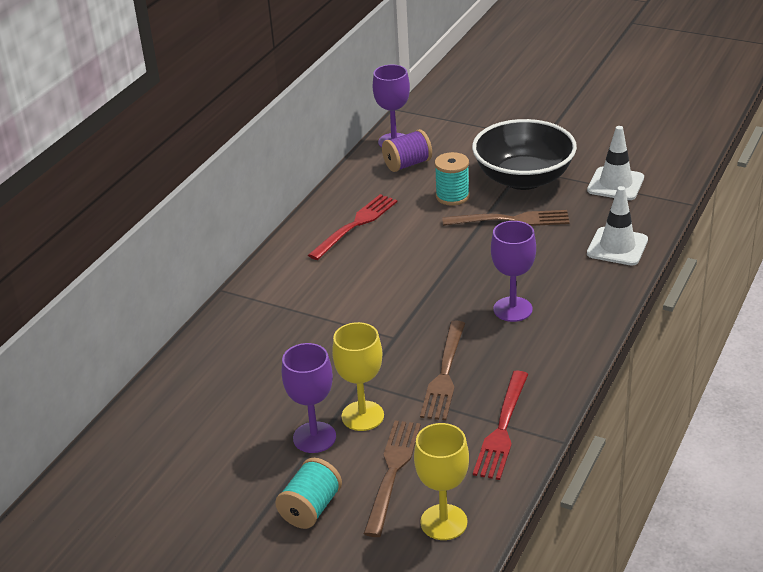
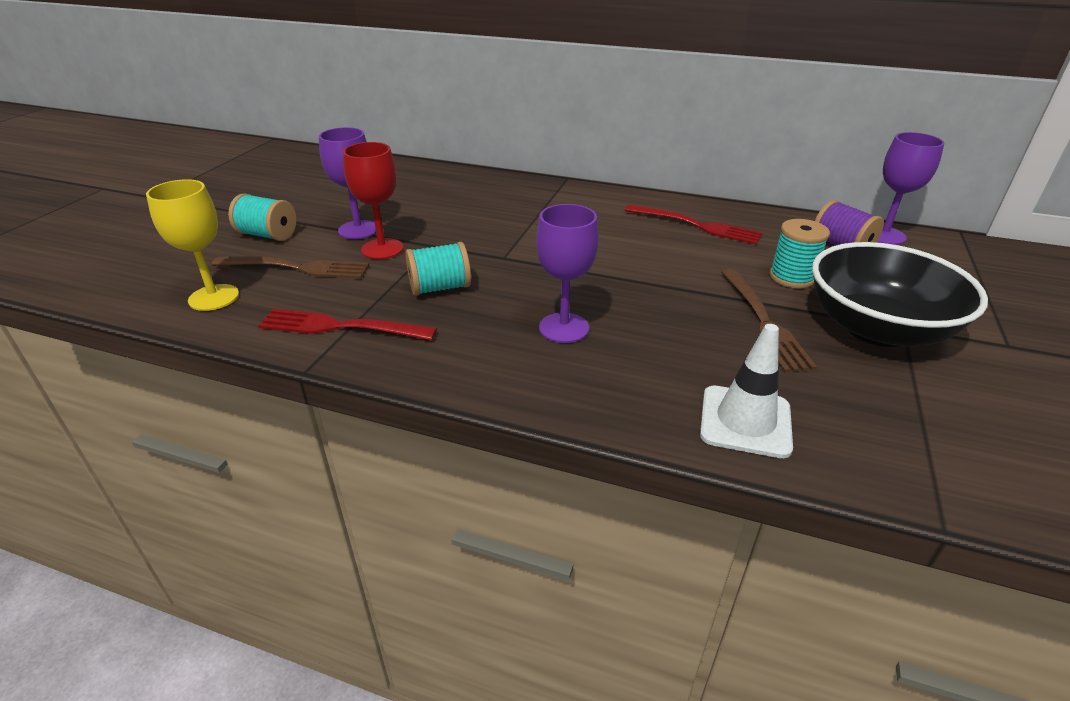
camera: 80 degrees right, 0 degrees up
yellow goblet [332,322,384,431] -> red goblet [343,142,404,259]
brown fork [420,320,465,420] -> turquoise spool [405,242,471,296]
white traffic cone [587,126,644,200] -> none

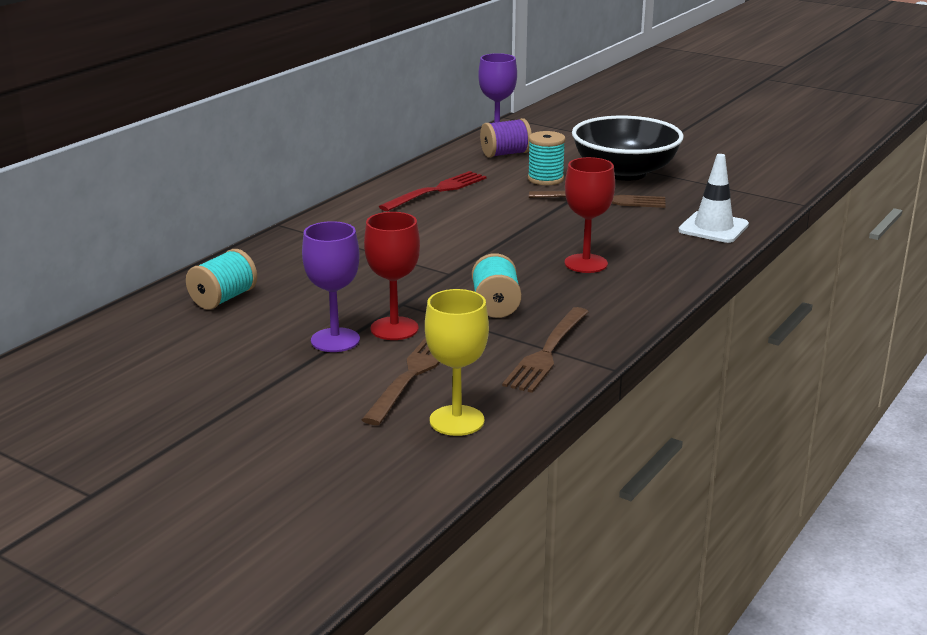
camera: 75 degrees left, 10 degrees down
turquoise spool [228,193,297,241] -> turquoise spool moved to [186,249,257,309]
red fork [258,309,437,340] -> brown fork [502,307,588,393]
purple goblet [536,204,599,343] -> red goblet [564,157,615,273]

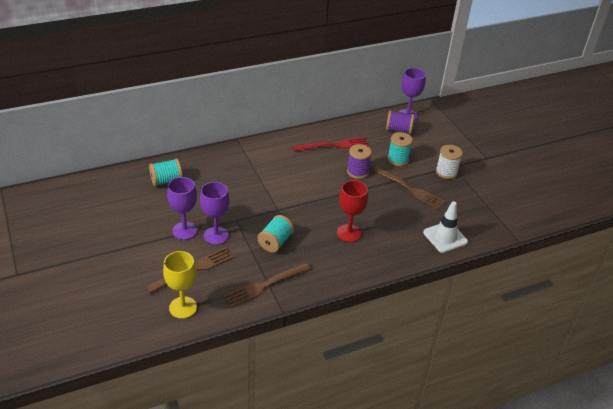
camera: 30 degrees right, 15 degrees up
red goblet [364,212,420,340] -> purple goblet [200,182,230,245]
black bowl [572,116,684,181] -> white spool [436,145,463,179]
none -> purple spool [347,144,372,179]

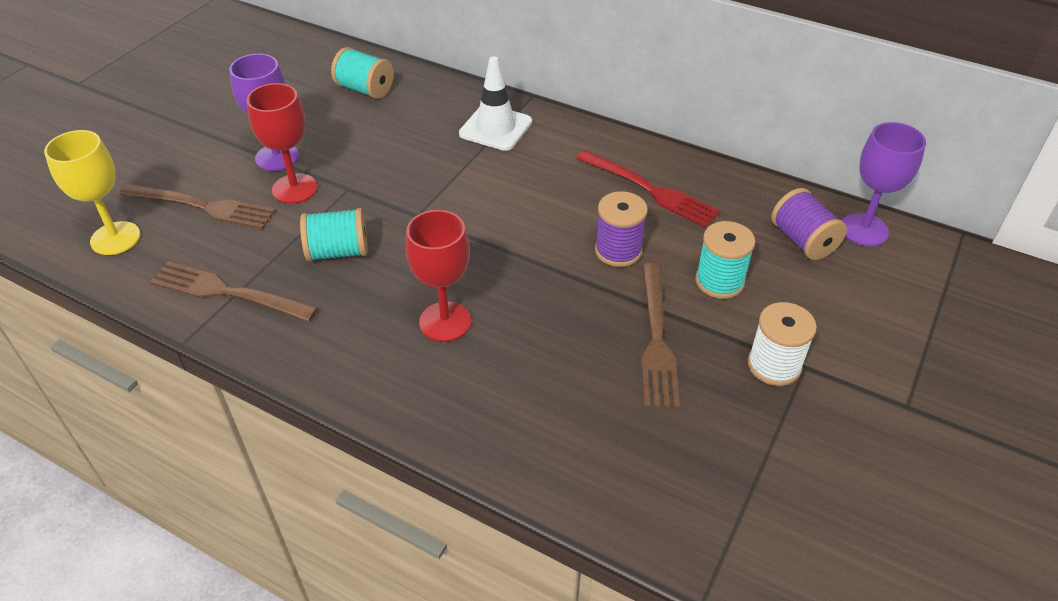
camera: 55 degrees right, 5 degrees up
purple goblet [200,182,230,245] -> red goblet [247,83,318,204]
white traffic cone [423,201,468,253] -> white traffic cone moved to [459,56,532,151]

